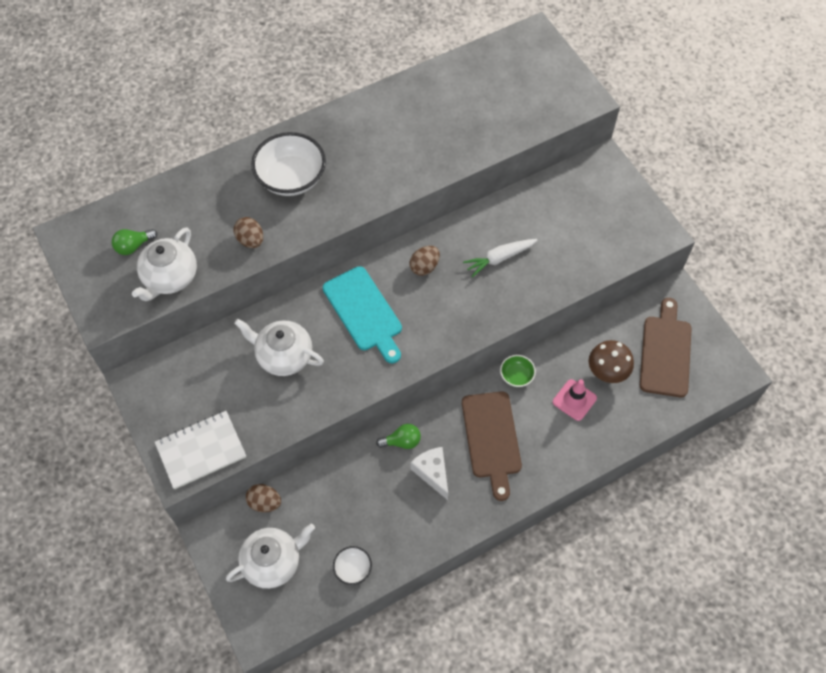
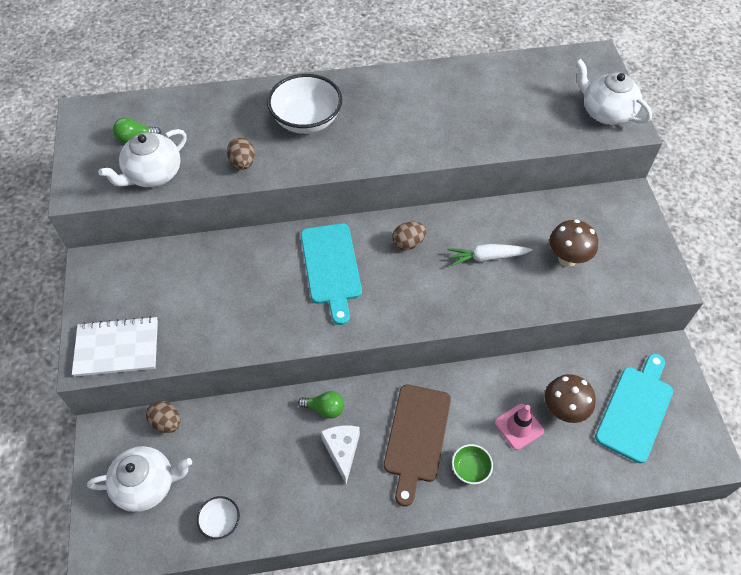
camera: 20 degrees right, 5 degrees down
white teapot [234,319,324,376] -> white teapot moved to [575,59,652,125]
green bowl [500,355,536,387] -> green bowl moved to [452,444,493,484]
brown cutting board [640,298,692,397] -> turquoise cutting board [595,354,673,463]
none -> brown mushroom [549,219,598,267]

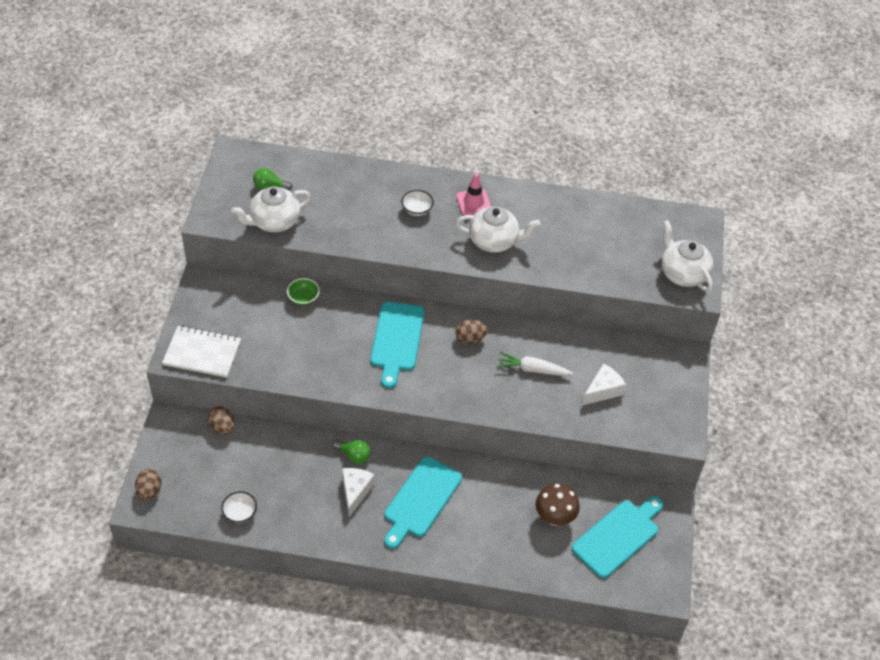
camera: 15 degrees right, 5 degrees down
white teapot [87,446,192,512] -> white teapot moved to [456,207,540,253]
brown egg [227,137,255,170] -> brown egg moved to [135,469,161,500]
white bowl [267,74,342,134] -> white bowl [401,190,434,216], size x0.49
brown cutting board [384,385,451,506] -> turquoise cutting board [384,457,462,549]
green bowl [452,444,493,484] -> green bowl moved to [287,278,320,305]
pink traffic cone [495,404,544,450] -> pink traffic cone moved to [456,173,491,215]
brown mushroom [549,219,598,267] -> white cheese [582,363,626,406]

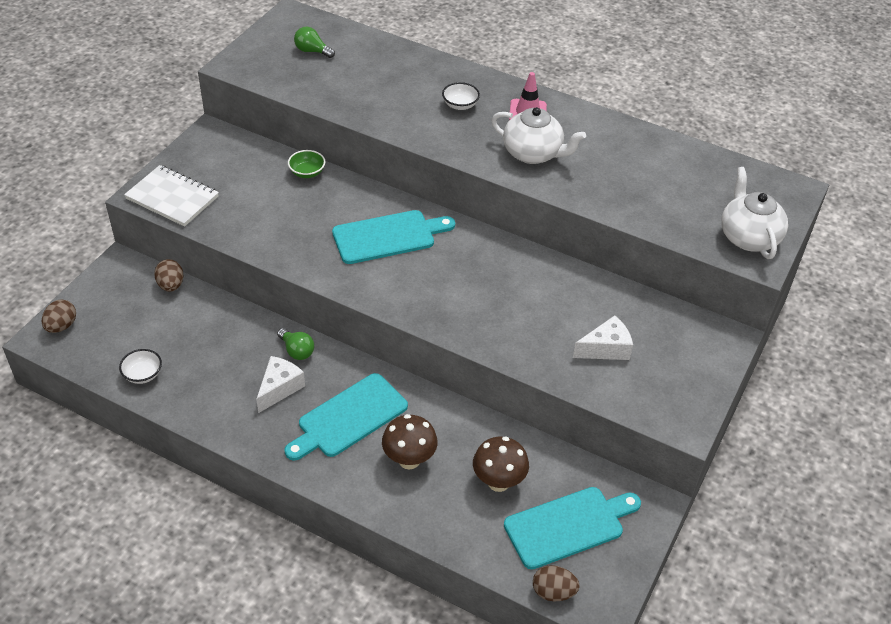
camera: 20 degrees right, 5 degrees down
white teapot [231,186,311,233] -> none
turquoise cutting board [371,302,425,388] -> turquoise cutting board turned 135 degrees counterclockwise [332,210,455,264]
brown egg [456,320,488,344] -> brown egg moved to [533,565,580,601]
white carrot [497,352,573,376] -> none
none -> brown mushroom [382,414,438,470]

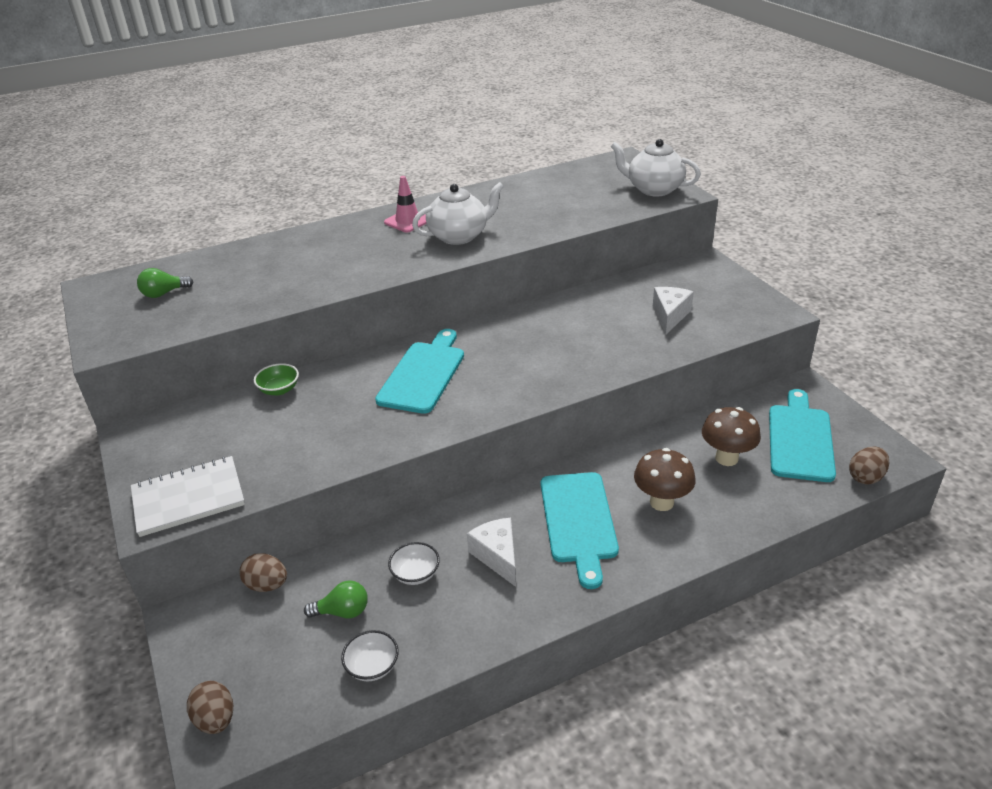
camera: 50 degrees left, 10 degrees down
green light bulb [277,328,314,360] -> green light bulb moved to [304,580,368,618]
white bowl [442,82,480,110] -> white bowl moved to [388,542,440,585]

